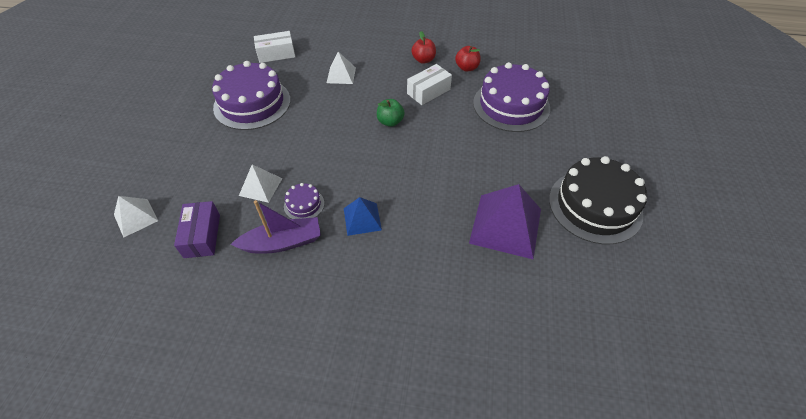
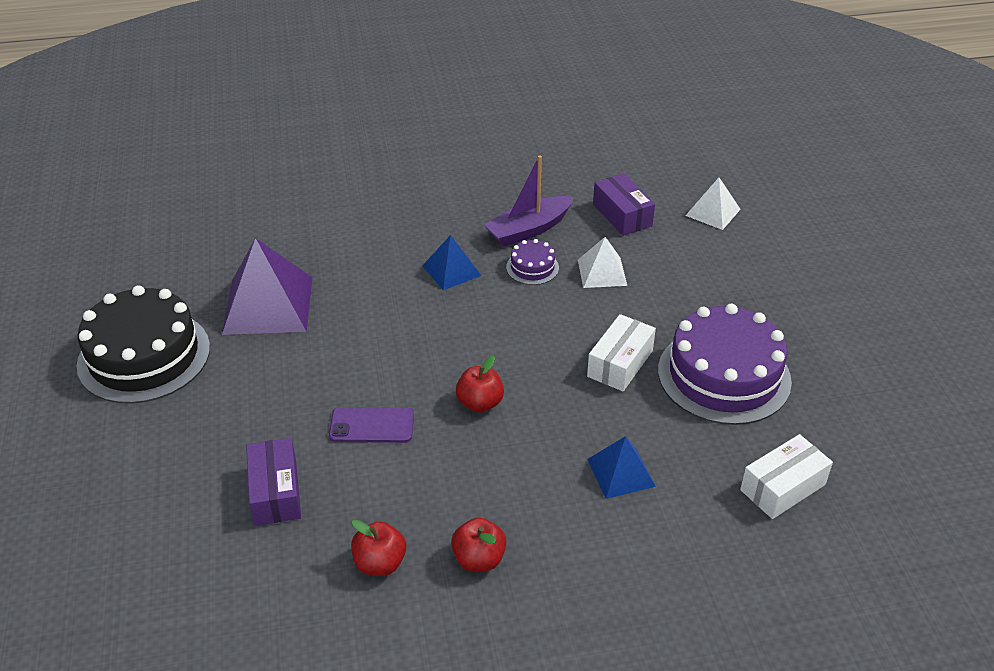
camera: 160 degrees right, 10 degrees down
white pyramid [327,52,356,84] -> blue pyramid [587,436,656,499]
green apple [377,99,405,127] -> red apple [456,356,504,413]
white box [407,64,452,105] -> white box moved to [587,314,656,391]
purple cake [473,62,550,132] -> purple box [246,438,301,526]
none -> purple phone [329,407,414,443]

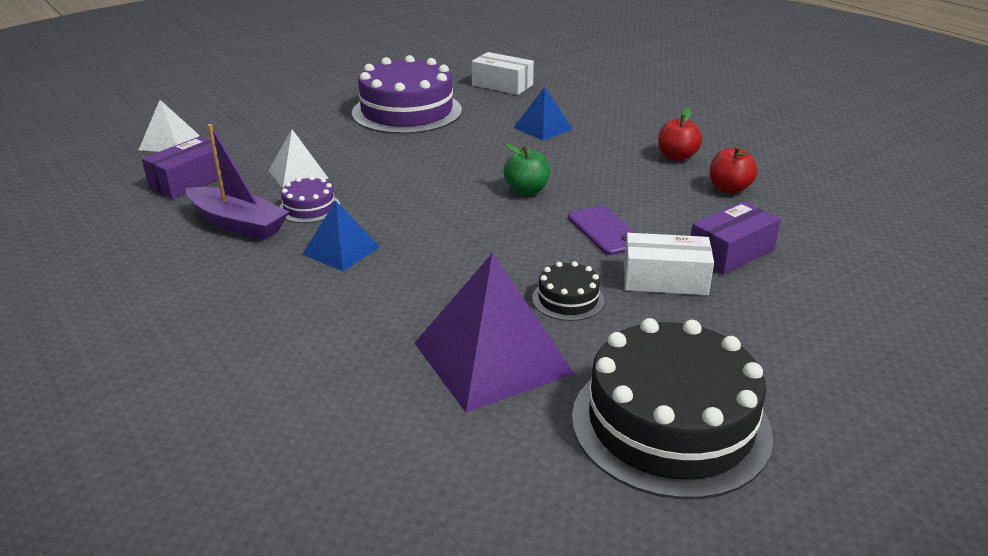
camera: 115 degrees left, 10 degrees down
red apple [456,356,504,413] -> green apple [504,144,550,195]
white box [587,314,656,391] -> white box moved to [624,233,714,295]
none -> black cake [532,261,605,321]

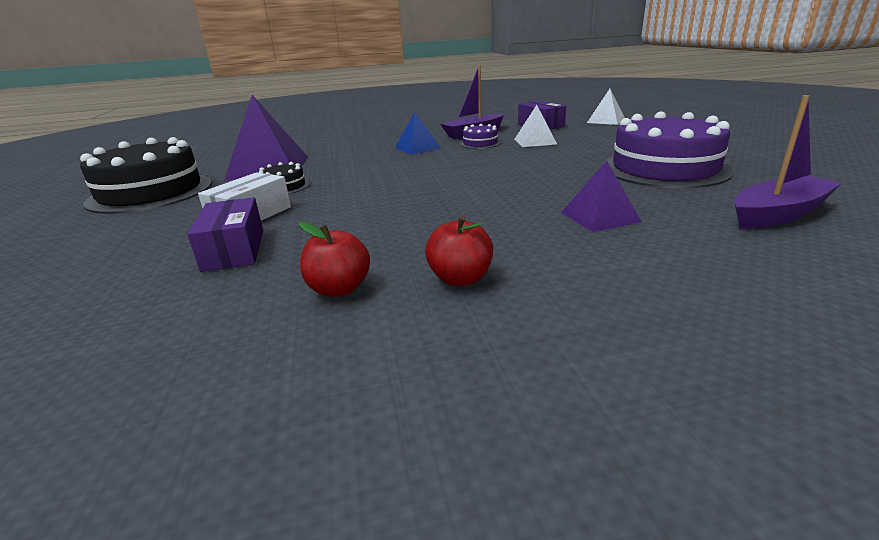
camera: 115 degrees right, 5 degrees down
white box [472,52,534,95] -> purple boat [734,95,842,229]
green apple [504,144,550,195] -> none
blue pyramid [514,87,573,141] -> purple pyramid [561,160,642,232]
purple phone [568,206,636,255] -> none

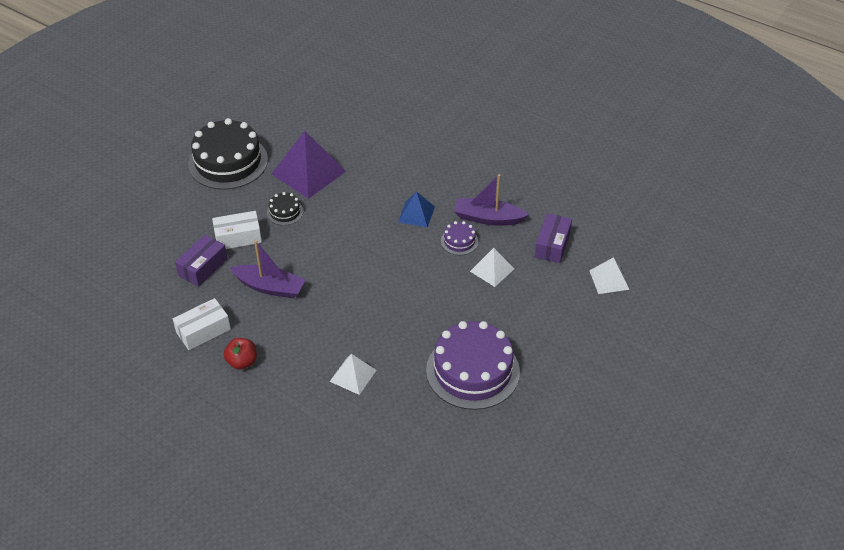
camera: 45 degrees right, 20 degrees up
red apple [299,222,370,297] -> white box [173,298,231,350]
purple pyramid [561,160,642,232] -> white pyramid [330,354,377,395]
purple boat [734,95,842,229] -> purple boat moved to [230,240,306,299]

